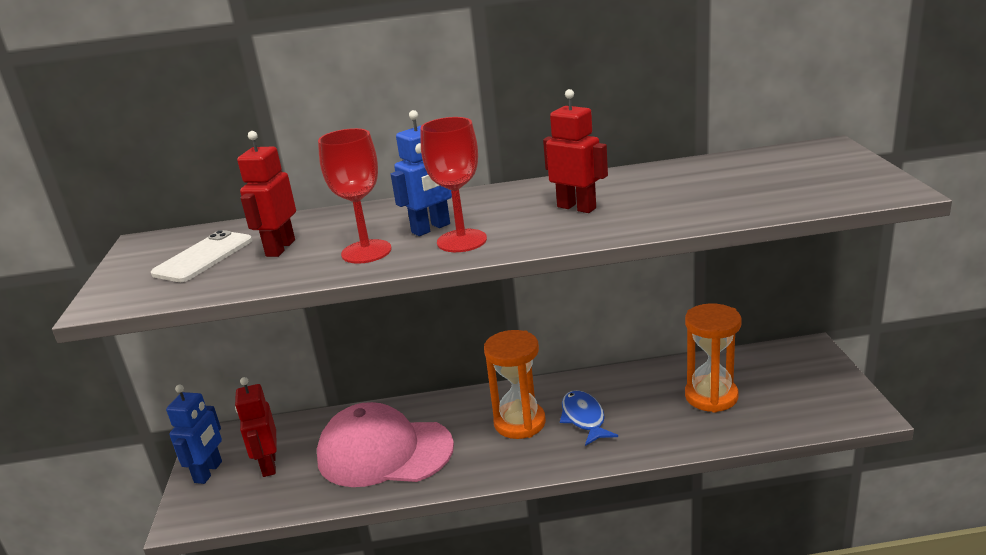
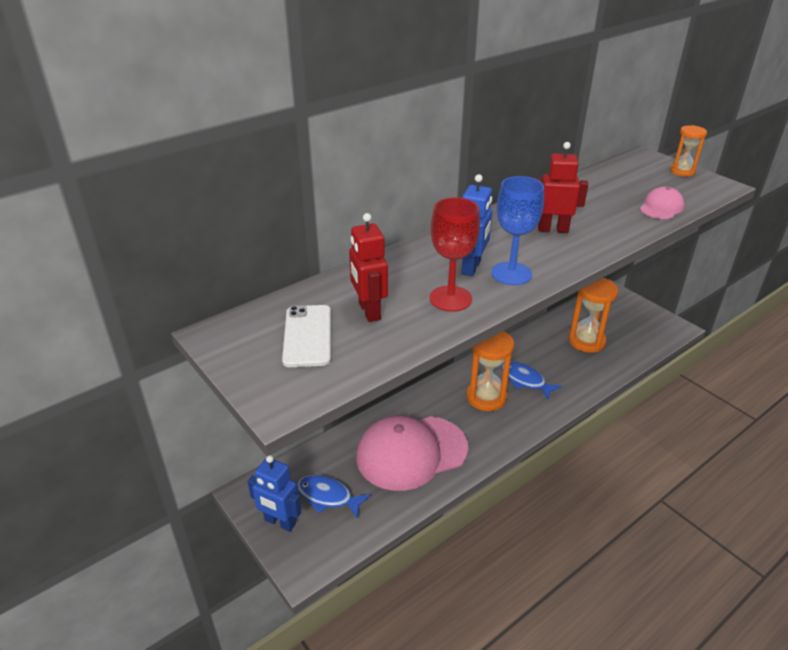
camera: 35 degrees left, 10 degrees up
blue robot [166,384,222,484] -> blue robot turned 135 degrees clockwise [248,455,301,532]
red robot [235,377,277,477] -> blue fish [296,475,371,519]
red goblet [420,117,487,252] -> blue goblet [491,176,544,285]
none -> pink cap [640,186,685,219]
none -> orange hourglass [670,125,707,177]

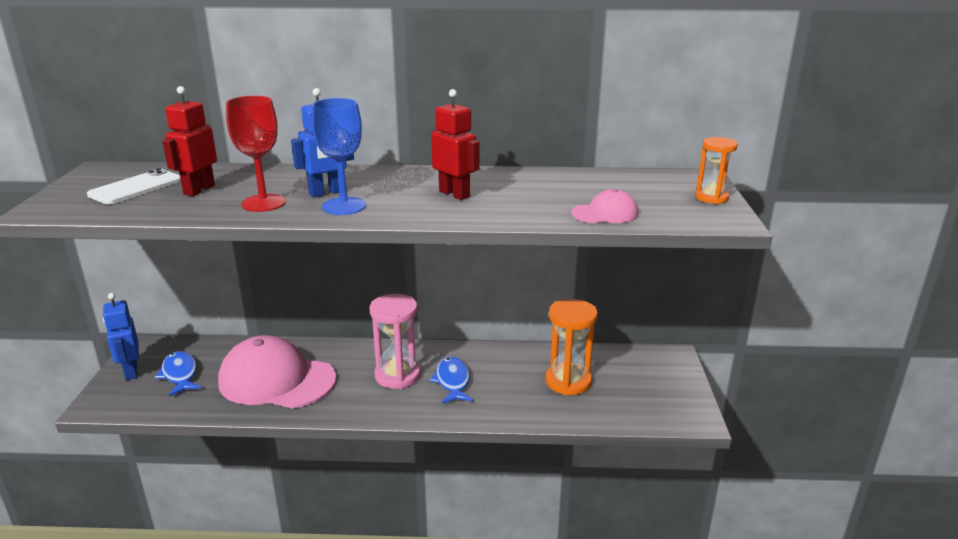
camera: 40 degrees right, 10 degrees down
orange hourglass [466,331,515,411] -> pink hourglass [370,294,420,389]

